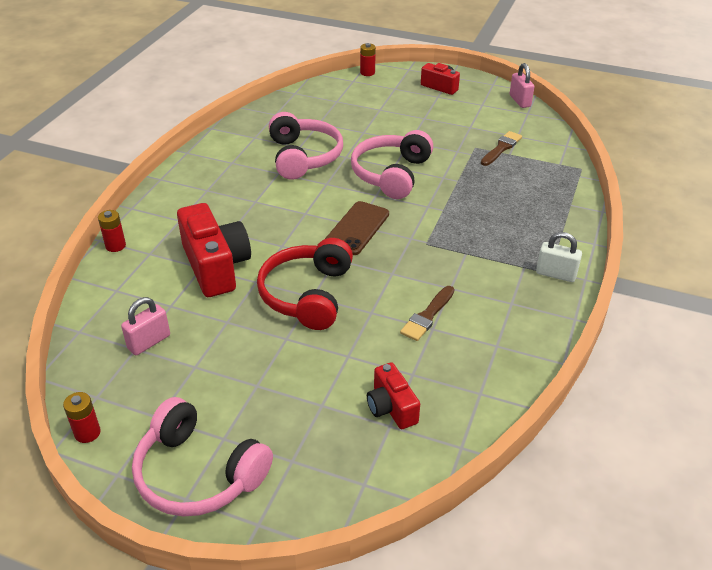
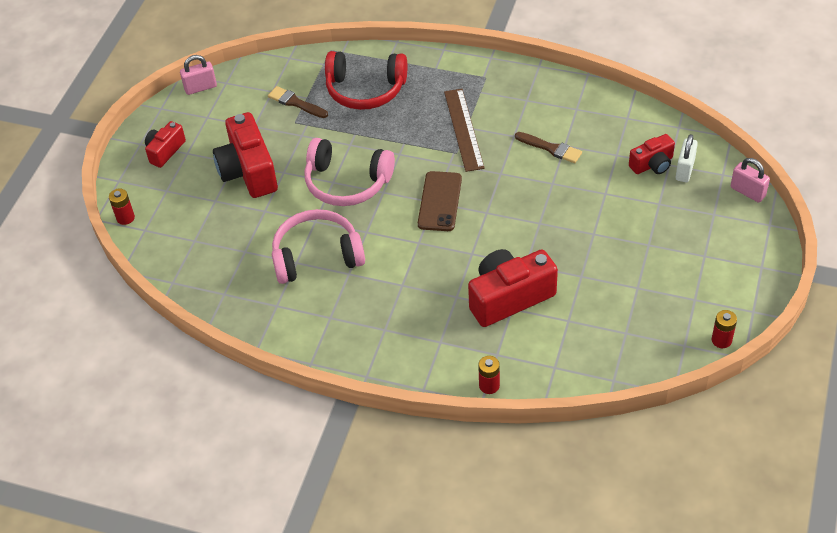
camera: 90 degrees left, 10 degrees up
pink padlock [121,297,170,355] -> pink padlock moved to [731,158,770,203]
pink headphones [132,397,273,516] -> none
red headphones [257,238,353,330] -> red headphones moved to [325,51,407,110]
brown phone [325,201,389,255] -> brown phone turned 75 degrees clockwise [418,171,462,231]
white padlock [536,232,582,282] -> white padlock moved to [676,134,698,182]
none -> red camera [213,112,278,198]
none -> brown ruler [444,89,485,172]

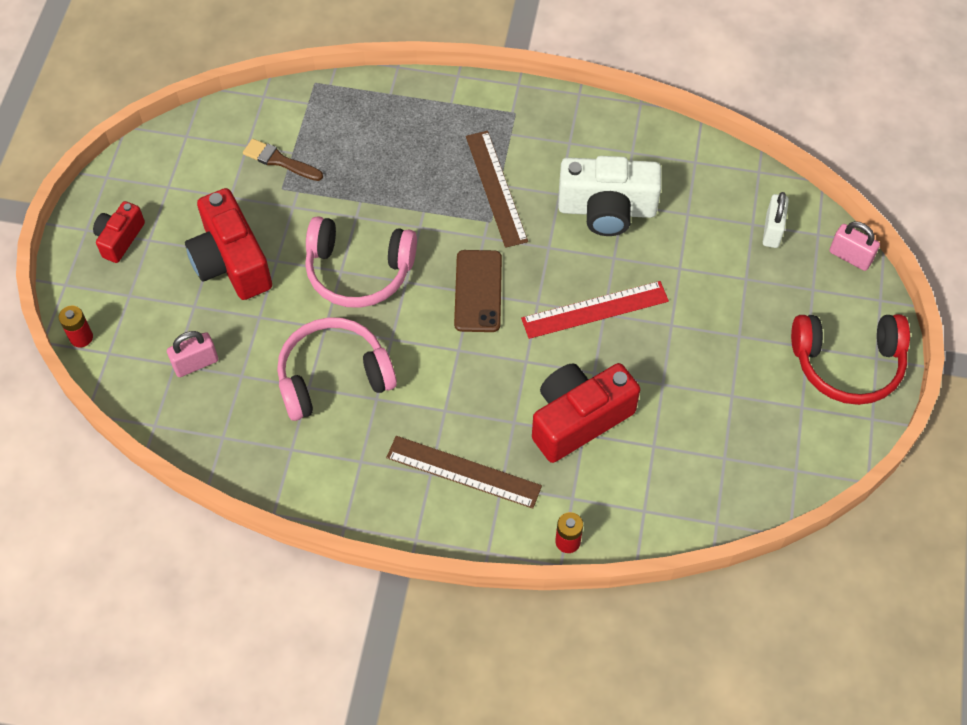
camera: 10 degrees left, 10 degrees up
pink padlock [180,55,217,95] -> pink padlock moved to [167,331,218,377]
red headphones [325,51,407,110] -> red headphones moved to [791,314,910,405]
brown brush [515,132,582,163] -> white camera [558,156,662,236]
red camera [629,134,675,174] -> none
red battery [712,310,737,348] -> none
none -> brown ruler [386,436,542,509]
none -> red ruler [521,281,669,339]

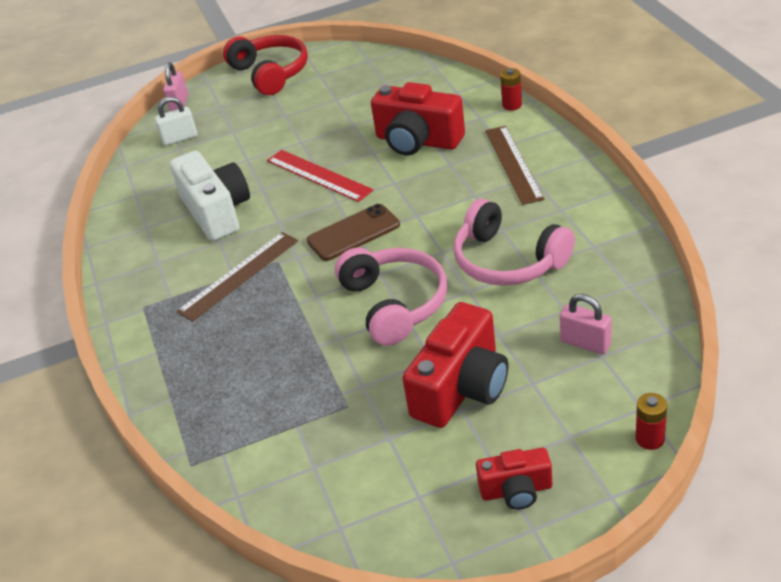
camera: 115 degrees left, 20 degrees down
brown brush [243,139,323,181] -> none

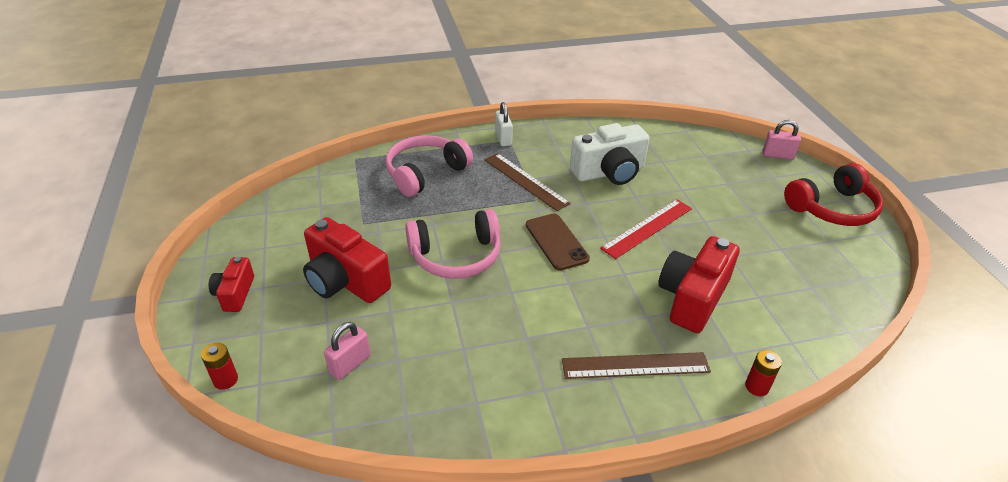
camera: 90 degrees right, 0 degrees up
white padlock [155,97,197,146] -> white padlock moved to [495,102,513,146]
pink headphones [454,199,575,286] -> pink headphones moved to [386,135,473,197]

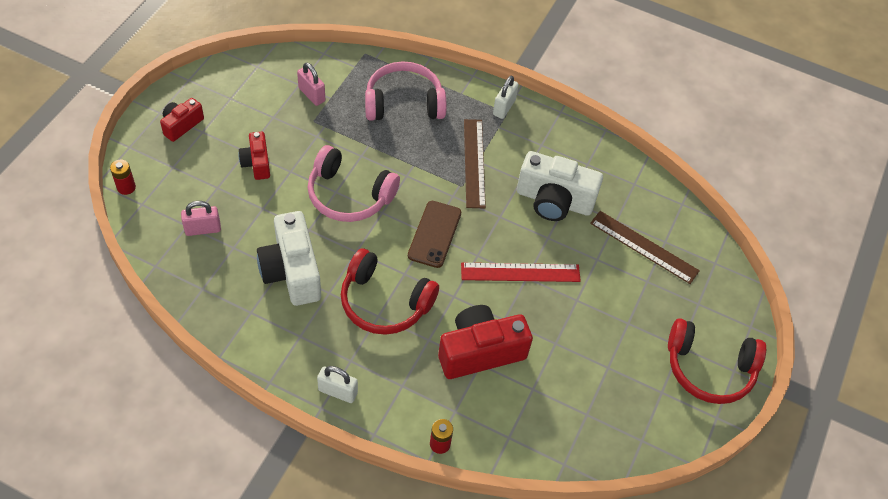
camera: 35 degrees right, 15 degrees up
red camera [303,217,391,303] -> red camera [238,132,270,180], size x0.56
brown ruler [562,352,711,379] -> brown ruler moved to [590,211,700,284]
pink padlock [763,120,801,160] -> pink padlock moved to [297,62,325,106]
none -> white camera [257,211,321,306]
none -> white padlock [317,366,358,403]
none -> red headphones [341,248,439,335]

